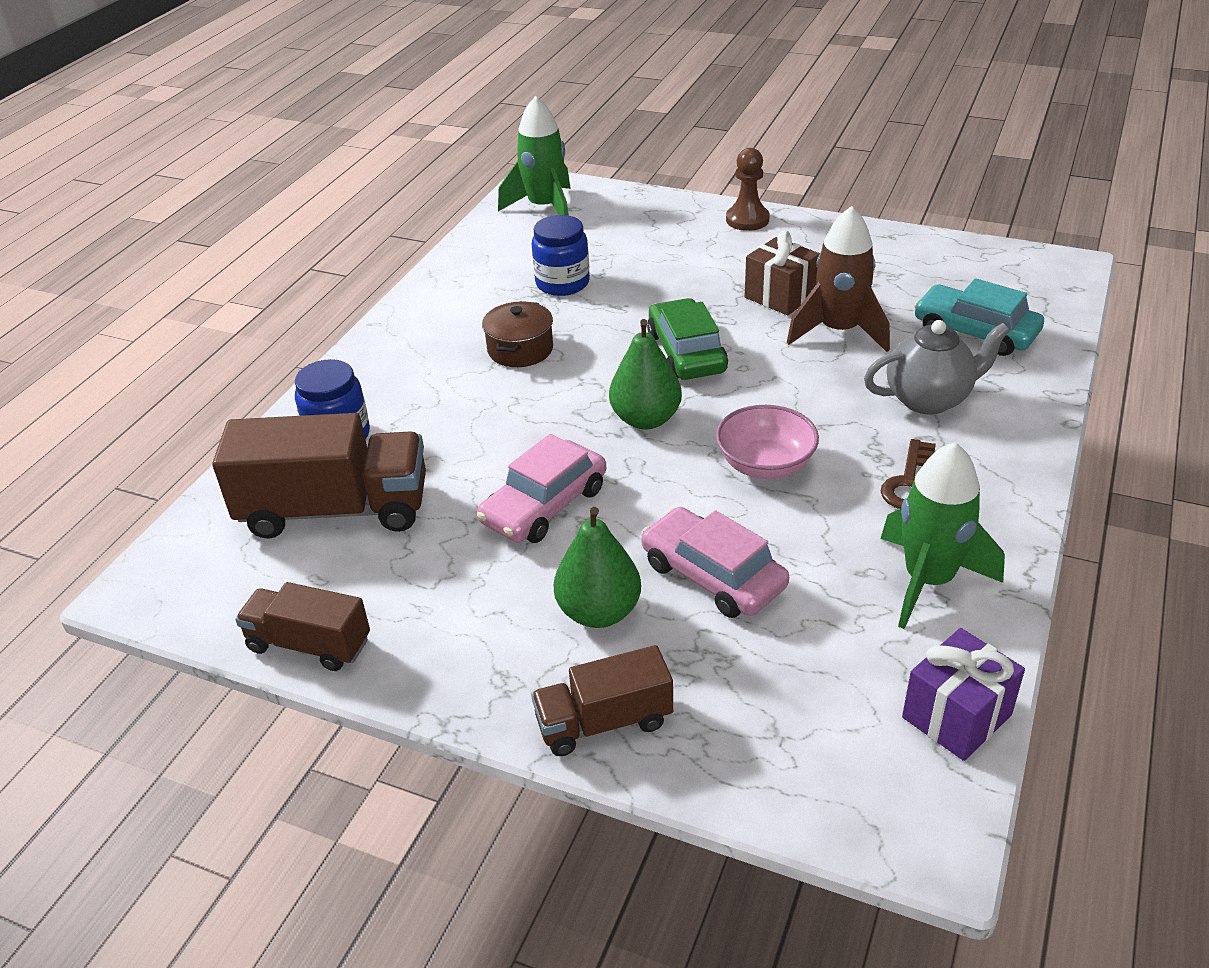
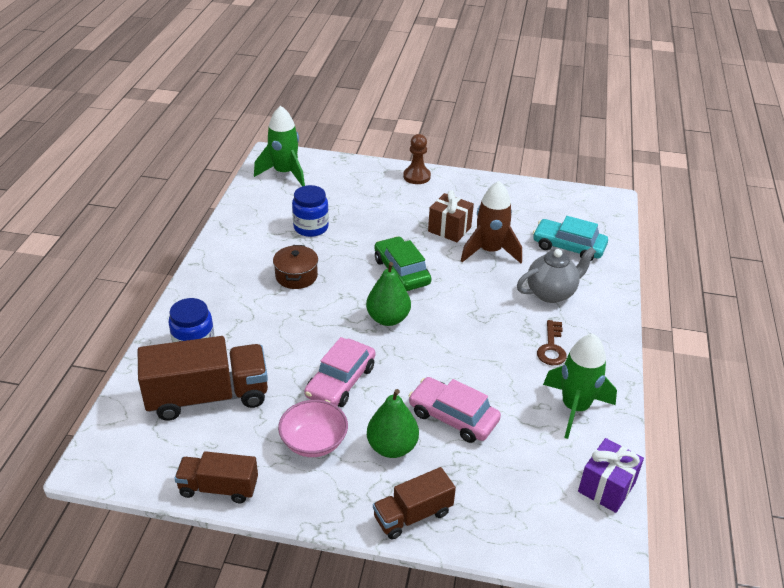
camera: 15 degrees left, 0 degrees up
pink bowl [716,405,819,479] -> pink bowl moved to [278,400,348,457]

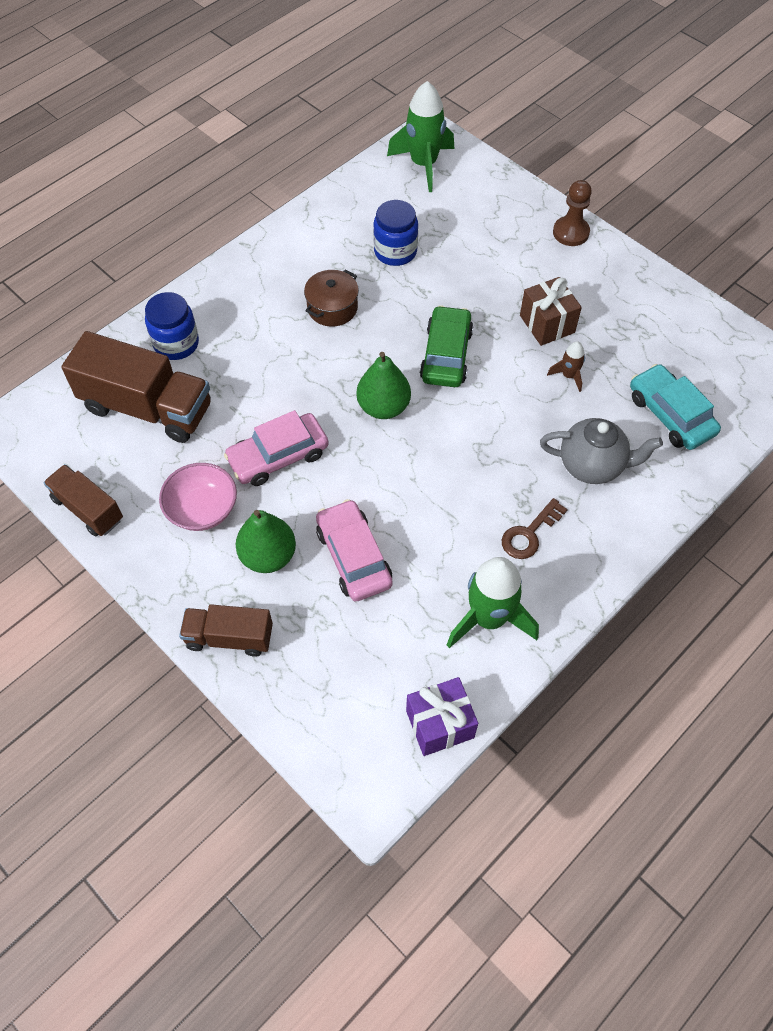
camera: 35 degrees right, 20 degrees up
brown rocket [461,181,522,263] -> brown rocket [547,341,585,392], size x0.48

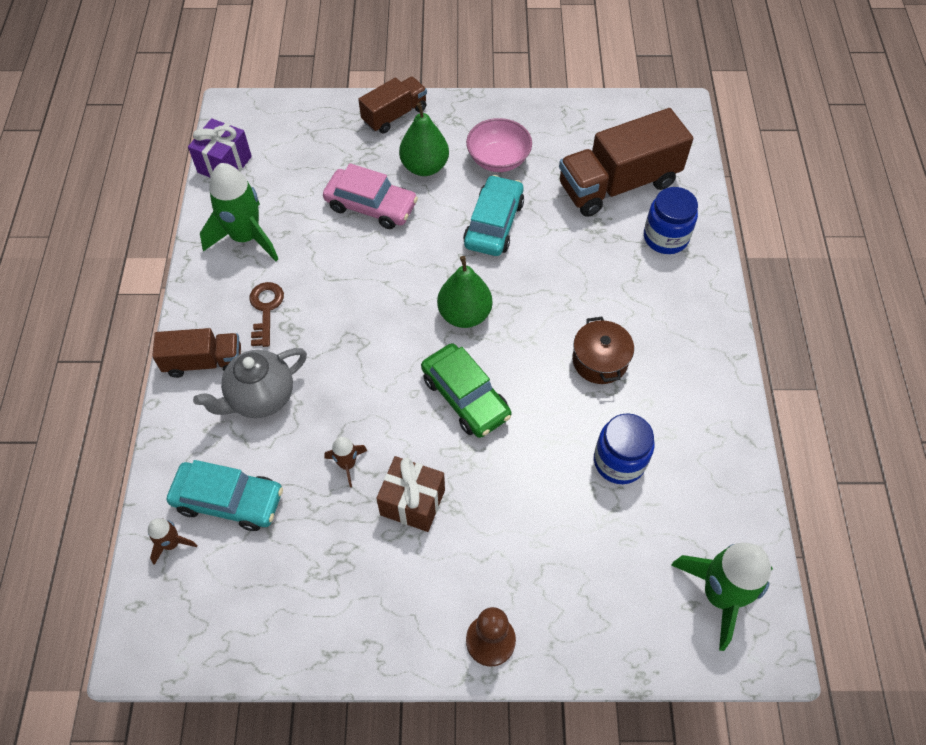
camera: 135 degrees right, 0 degrees up
brown truck [43,464,123,536] -> brown truck moved to [152,328,241,378]
pink car [224,410,329,486] -> turquoise car [463,175,524,256]
none -> brown rocket [148,518,198,565]

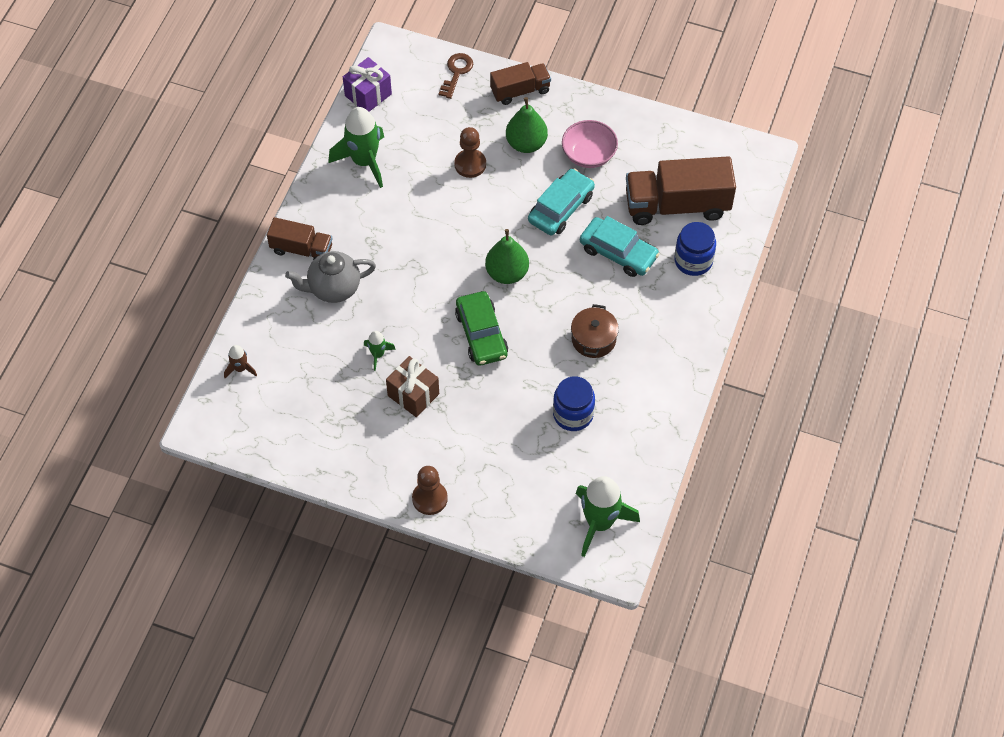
camera: 20 degrees right, 0 degrees up
turquoise car [167,460,283,531] -> turquoise car moved to [580,216,660,277]
brown key [250,282,284,347] -> brown key moved to [439,53,473,99]
pink car [323,163,418,229] -> brown pawn [454,127,486,178]
brown rocket [324,437,367,487] -> green rocket [364,331,396,371]

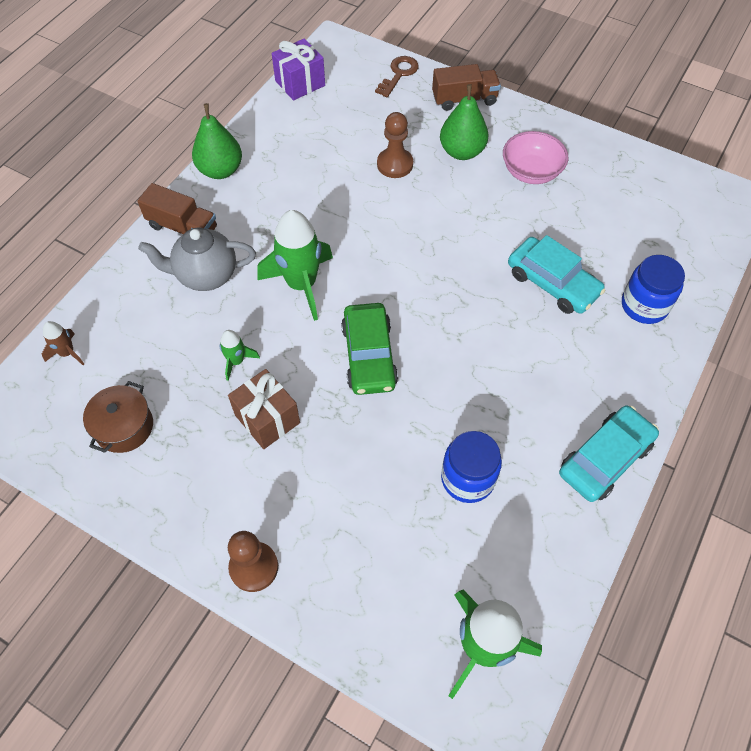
camera: 10 degrees right, 0 degrees up
green rocket [328,107,384,188] -> green rocket moved to [257,210,333,321]
green pear [485,229,529,284] -> green pear moved to [192,103,242,179]
turquoise car [528,169,595,235] -> turquoise car moved to [559,405,659,502]
brown pot [571,304,619,358] -> brown pot moved to [83,381,153,453]
brown truck [626,156,736,225] -> none

